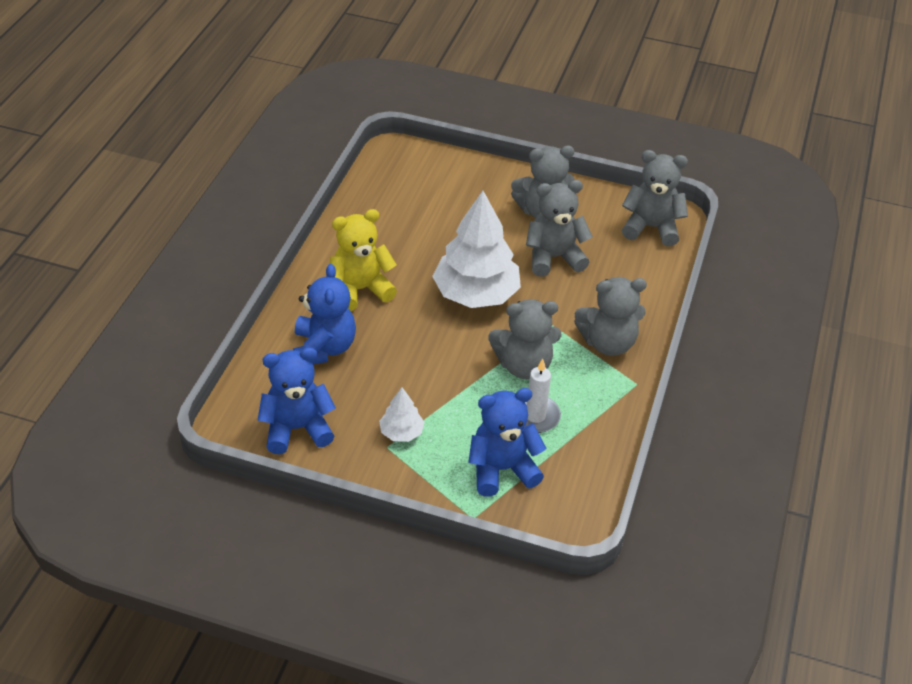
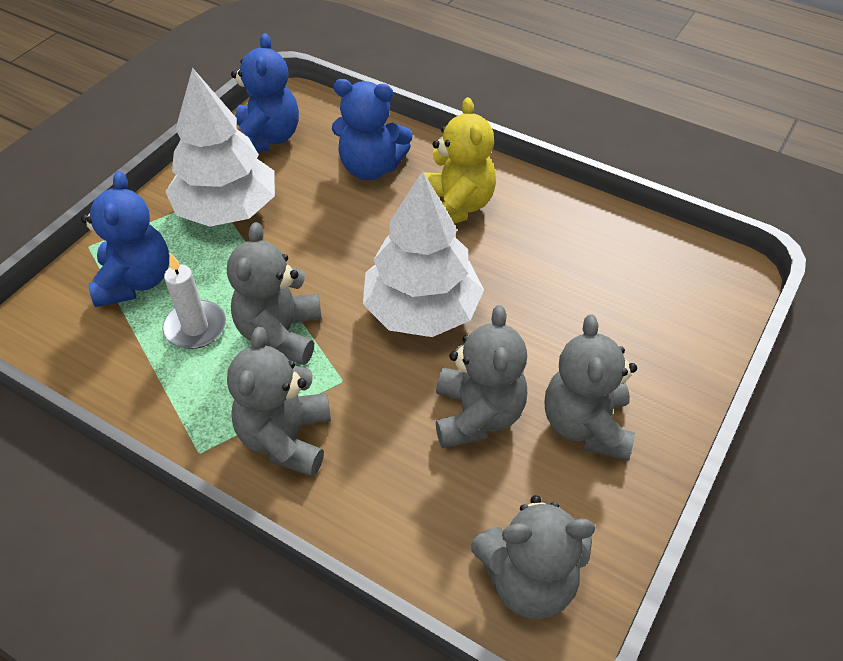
camera: 105 degrees right, 5 degrees up
white tree [379,387,425,442] -> white tree [165,68,275,227], size x2.16
grey teddy bear [622,150,688,246] -> grey teddy bear turned 60 degrees clockwise [471,495,595,619]

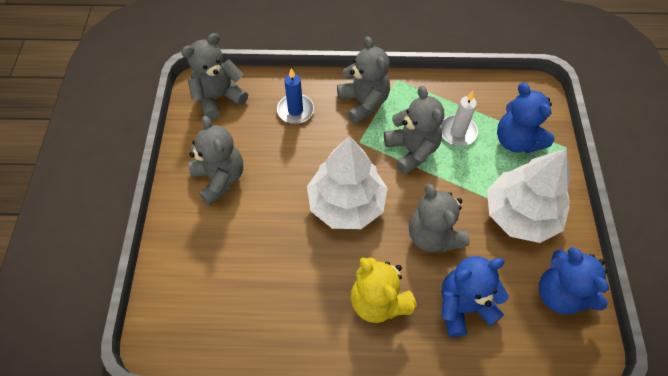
camera: 150 degrees right, 10 degrees up
grey teddy bear [436,305,527,448] -> grey teddy bear moved to [409,183,470,252]
none -> blue candle [277,68,314,124]

